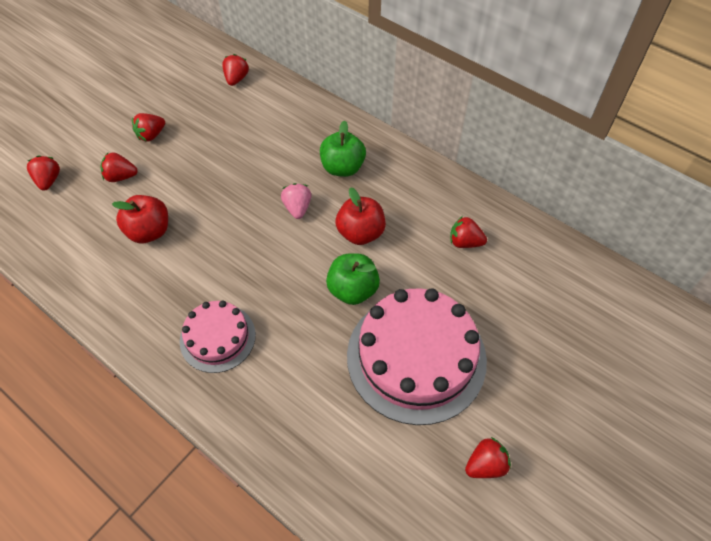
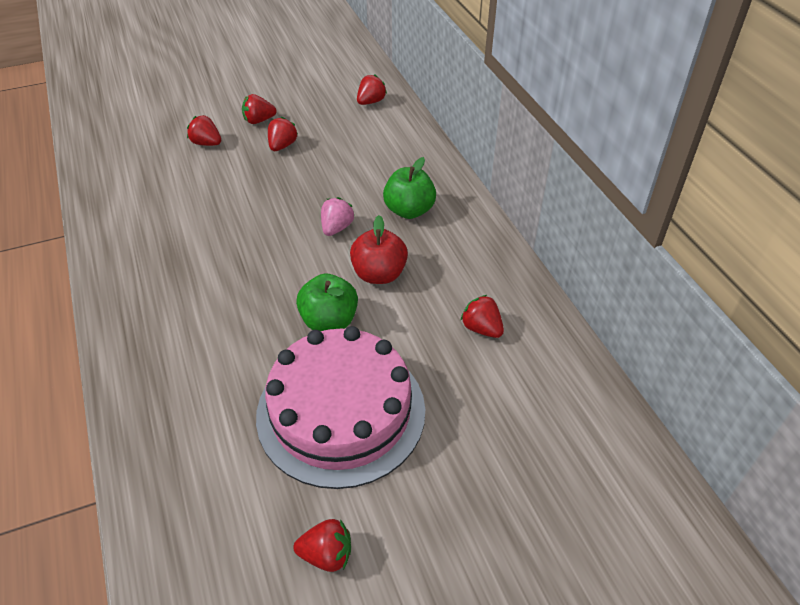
camera: 30 degrees right, 10 degrees down
red strawberry [27,156,60,191] -> red strawberry moved to [268,117,298,151]
red apple [112,195,168,243] -> none
pink cake [180,300,256,373] -> none

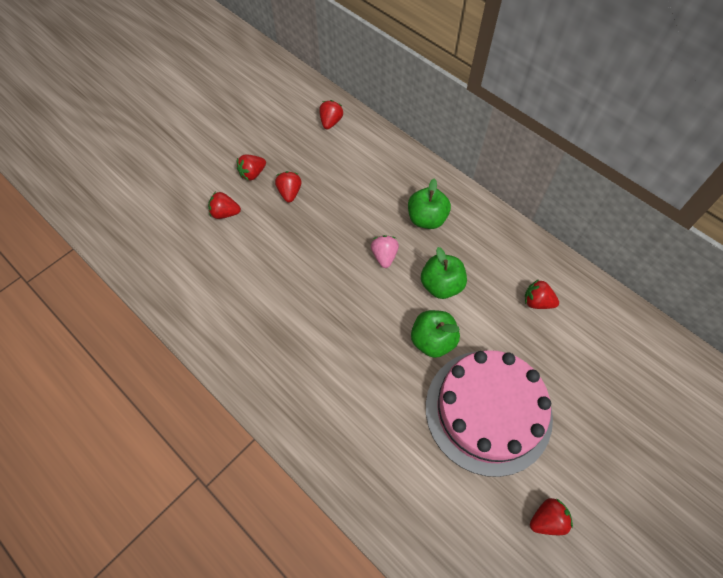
camera: 25 degrees left, 15 degrees up
red apple [350,215,408,284] -> green apple [421,247,467,299]

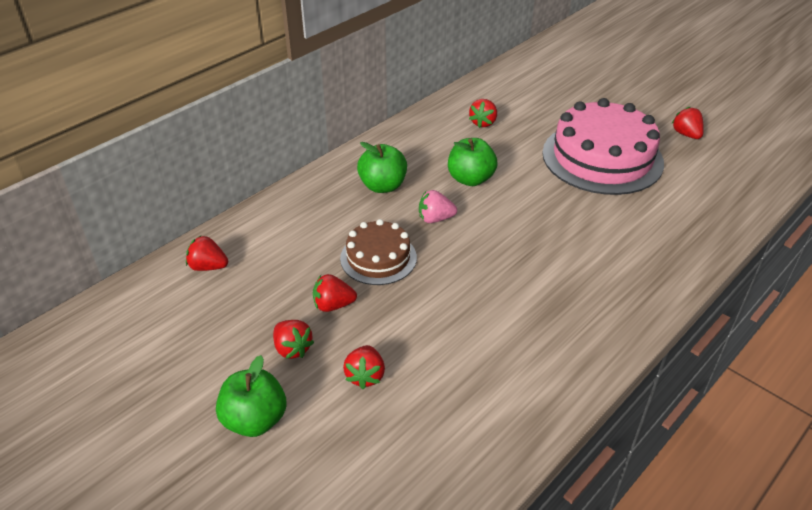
camera: 90 degrees left, 20 degrees down
green apple [411,310,460,358] -> green apple moved to [216,355,286,437]
none -> brown cake [340,219,417,285]

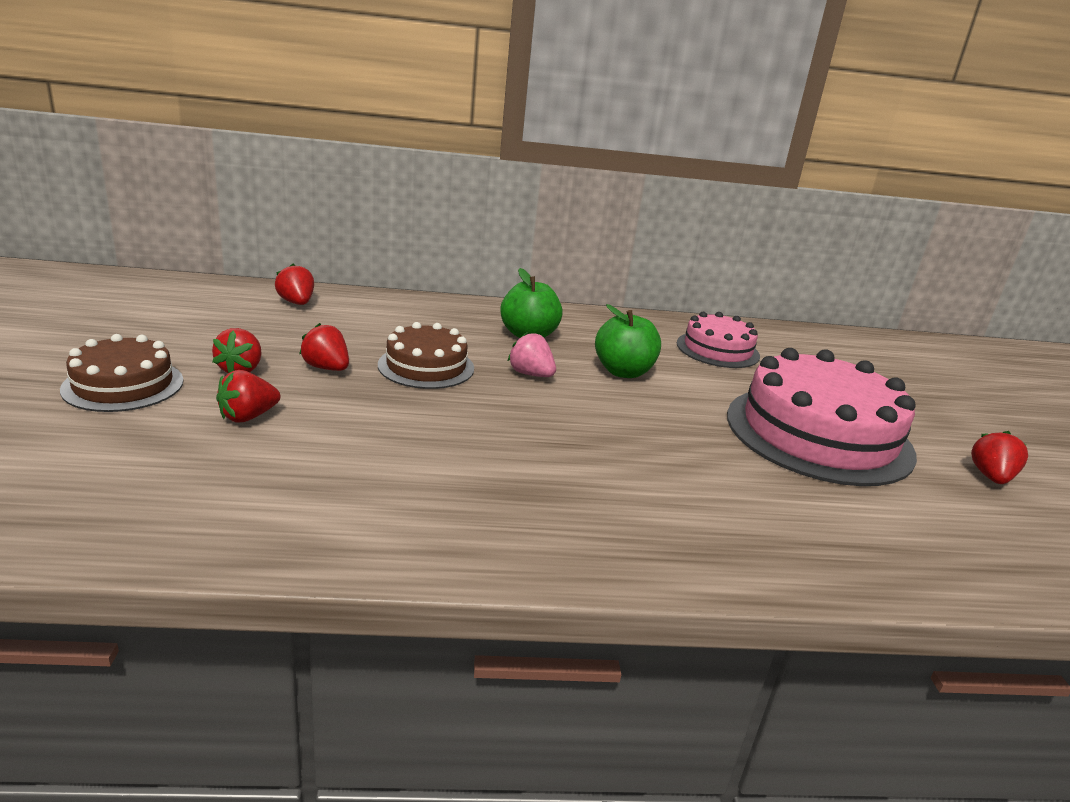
camera: 40 degrees right, 15 degrees down
green apple [216,355,286,437] -> brown cake [60,334,184,412]
red strawberry [469,99,497,128] -> pink cake [677,312,760,368]

